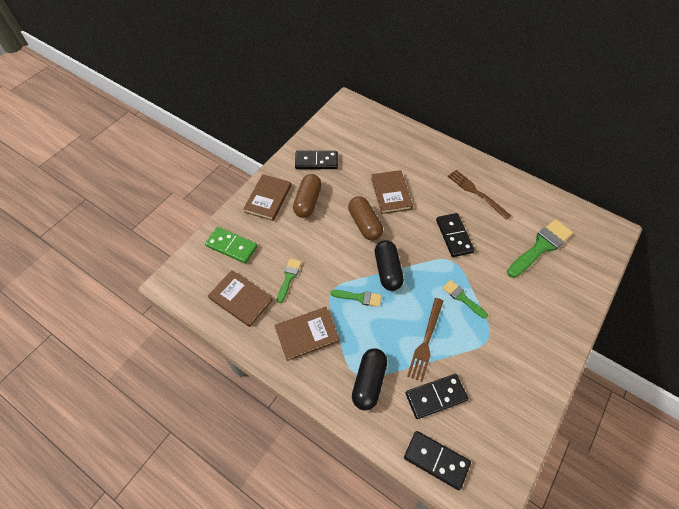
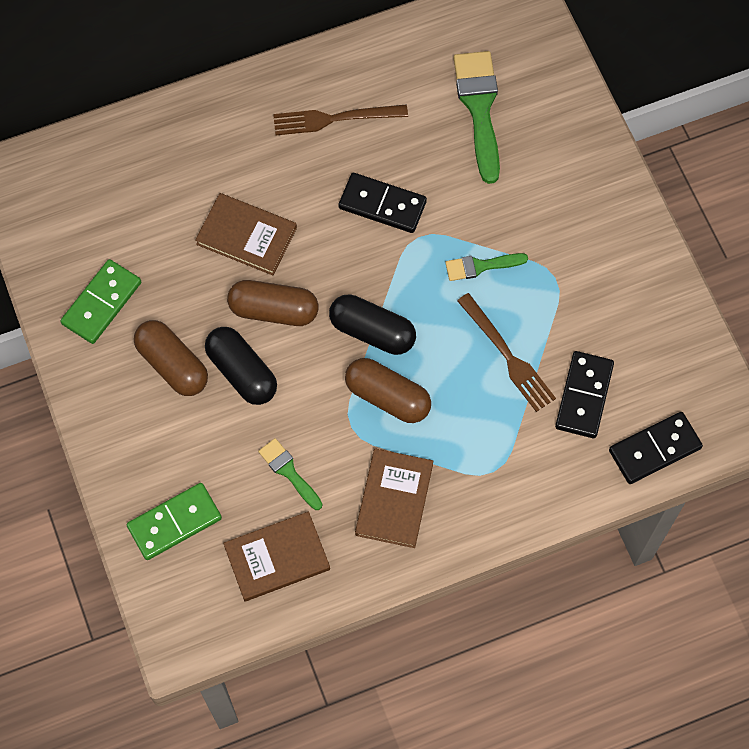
camera: 55 degrees left, 10 degrees up
brown book [243,174,291,221] -> none
black domino [295,151,338,169] -> green domino [60,259,141,344]
green brush [330,290,381,307] -> brown capsule [345,358,431,423]
black capsule [352,348,387,411] -> black capsule moved to [205,327,277,405]

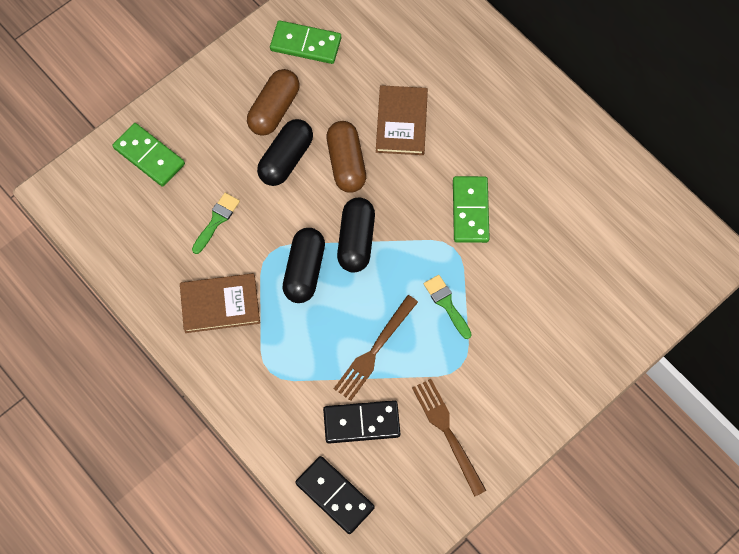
camera: 70 degrees right, 0 degrees up
brown book [223,511,330,601] -> none
brown fork [273,105,408,135] -> brown fork moved to [412,379,486,497]
black domino [339,173,427,233] -> green domino [453,176,490,243]
brown capsule [345,358,431,423] -> black capsule [283,228,325,303]
green brush [454,51,500,184] -> none

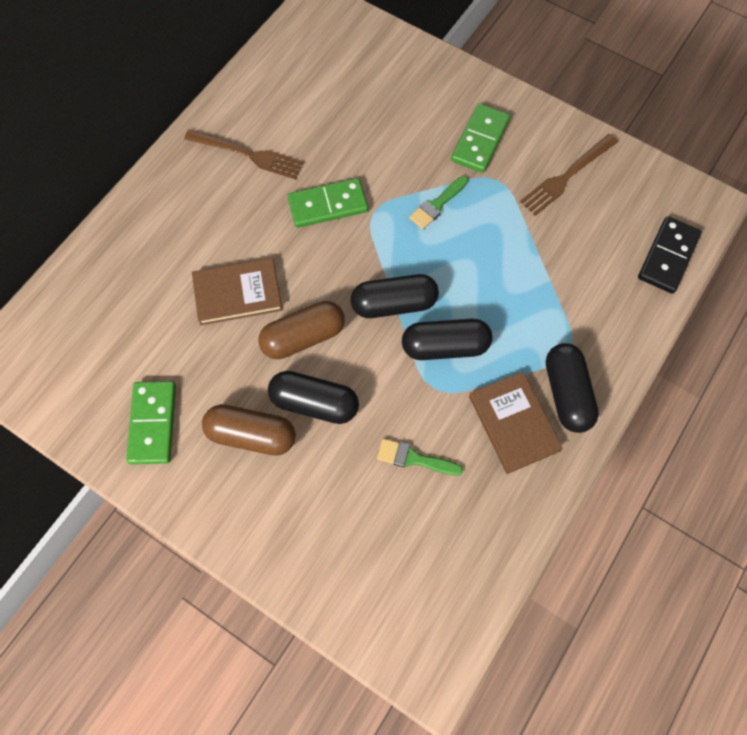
camera: 105 degrees left, 0 degrees up
green domino [113,123,185,187] -> green domino moved to [451,103,510,173]
black domino [323,400,400,444] -> none
brown fork [334,295,418,401] -> brown fork moved to [184,129,304,180]
none -> black capsule [546,343,599,433]

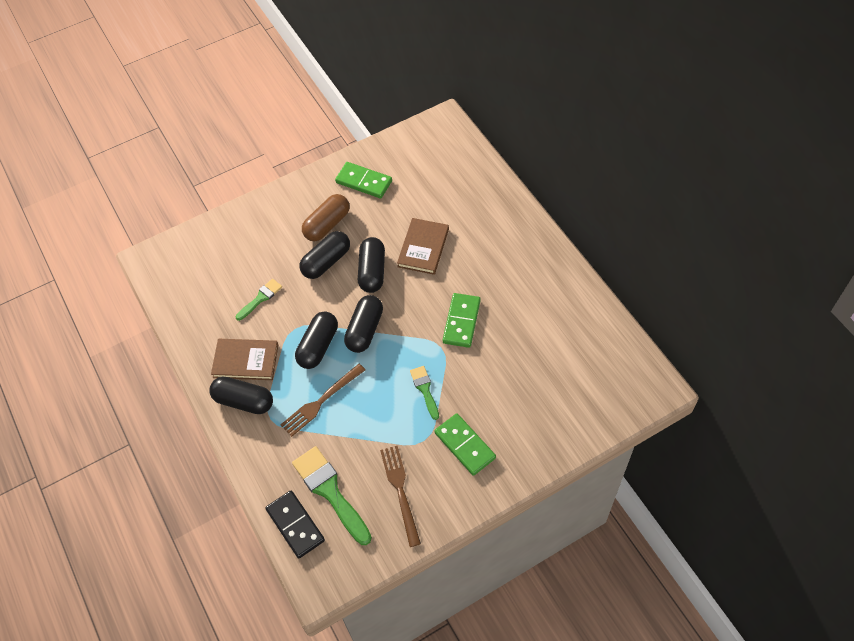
camera: 120 degrees right, 10 degrees down
brown fork [184,129,304,180] -> brown fork moved to [281,364,365,437]
brown capsule [258,301,345,359] -> black capsule [358,237,385,293]
none -> green brush [292,446,372,545]

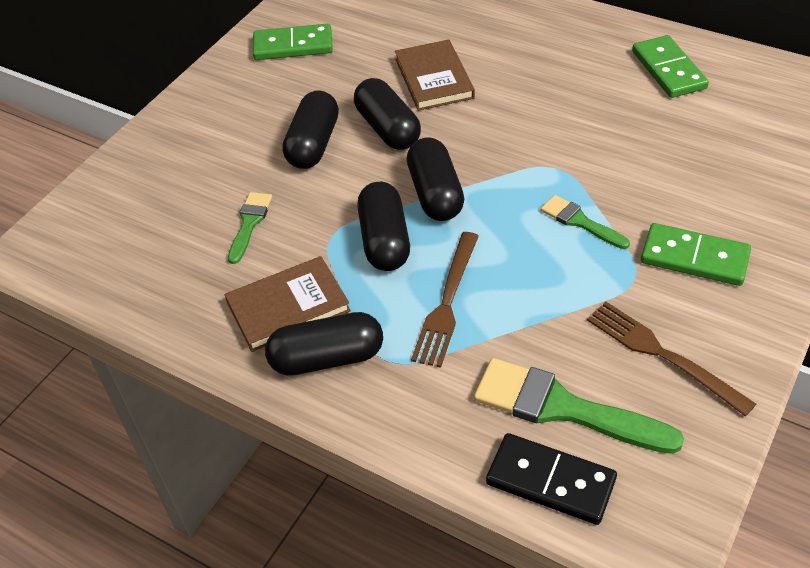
camera: 30 degrees left, 10 degrees down
brown capsule [302,194,350,241] -> none
green domino [443,293,481,348] -> green domino moved to [632,35,709,98]

